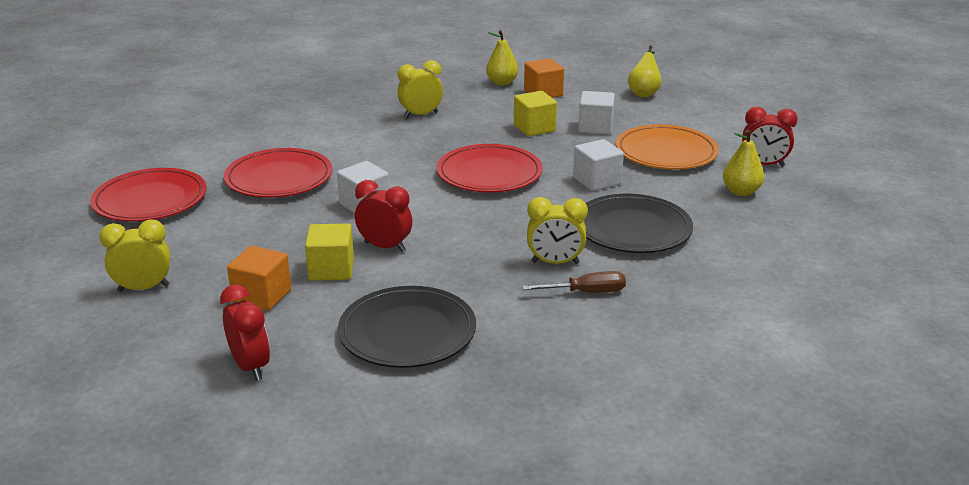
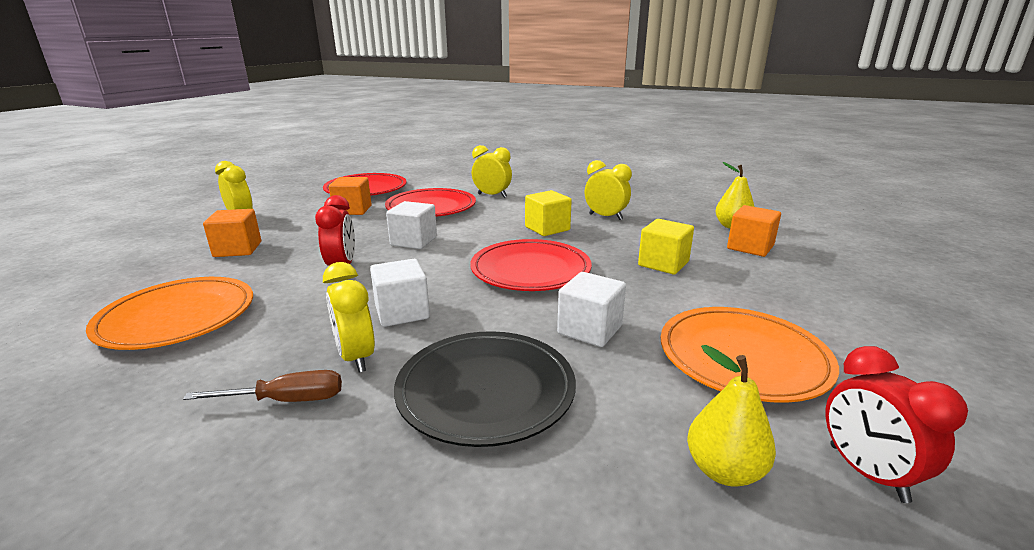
camera: 60 degrees right, 5 degrees down
red clock [220,284,270,381] -> none
yellow cube [305,224,354,281] -> yellow cube moved to [525,190,572,236]
black plate [338,286,476,368] -> orange plate [86,277,253,350]
brown screwdriver [522,271,626,293] -> brown screwdriver turned 60 degrees counterclockwise [183,370,342,402]
white cube [578,91,615,135] -> white cube moved to [370,259,430,327]
yellow pear [628,45,662,97] -> none
none -> orange cube [329,177,371,215]
none -> yellow clock [472,145,512,198]

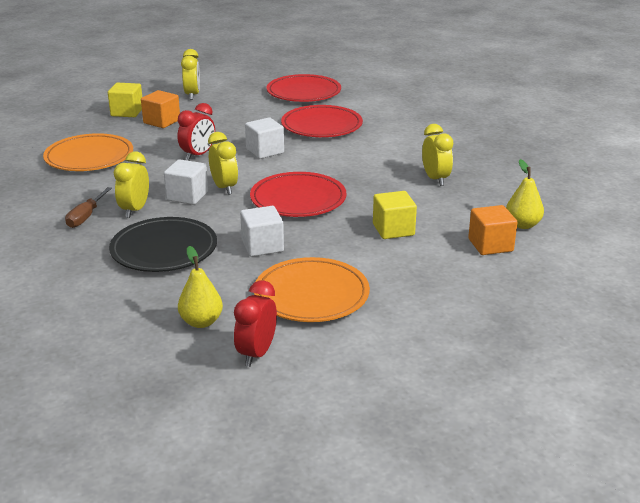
camera: 40 degrees right, 5 degrees up
brown screwdriver [183,370,342,402] -> brown screwdriver turned 75 degrees clockwise [65,187,112,228]
orange cube [329,177,371,215] -> none
yellow clock [472,145,512,198] -> yellow clock moved to [208,132,238,195]
yellow cube [525,190,572,236] -> yellow cube moved to [108,83,142,117]

